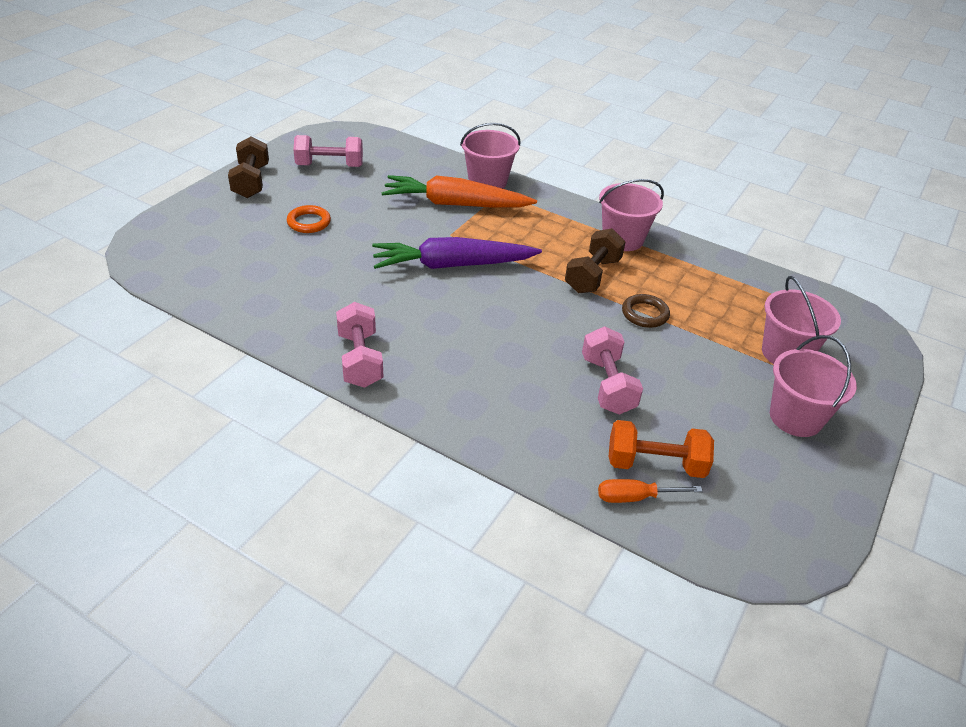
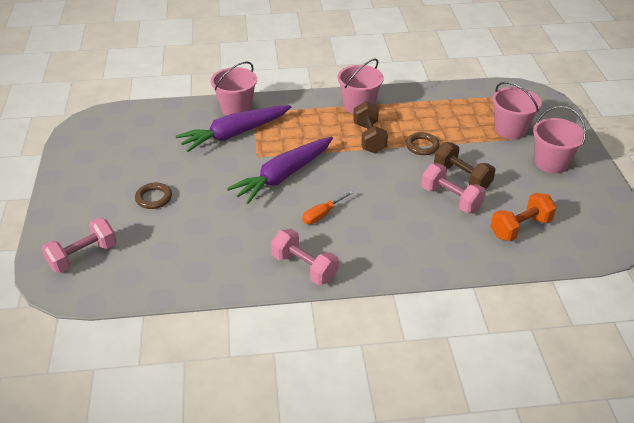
camera: 35 degrees left, 0 degrees up
brown dumbbell [228,136,269,198] -> brown dumbbell moved to [434,142,495,190]
orange ring [287,205,331,233] -> brown ring [135,183,172,209]
pink dumbbell [293,135,363,167] -> pink dumbbell moved to [42,218,117,273]
orange carrot [381,175,537,208] -> purple carrot [176,105,291,152]
orange screwdriver [598,479,703,503] -> orange screwdriver moved to [302,191,353,224]

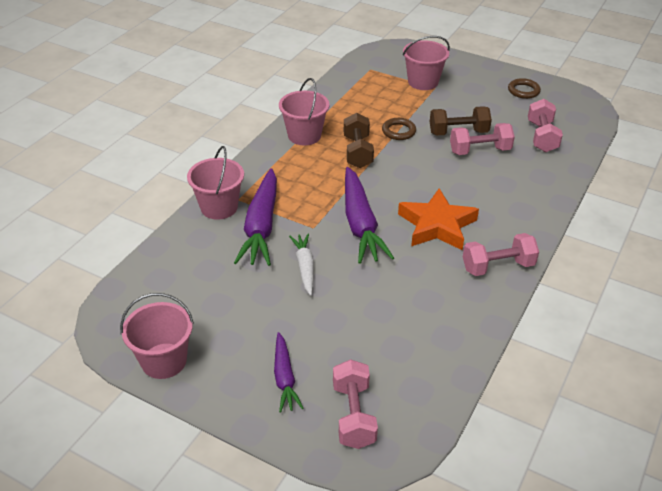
camera: 55 degrees left, 0 degrees up
brown ring [135,183,172,209] -> brown ring moved to [508,78,541,99]
orange screwdriver [302,191,353,224] -> orange star [398,188,479,250]
brown dumbbell [353,101,388,153] -> brown dumbbell turned 60 degrees clockwise [344,113,374,168]
orange dumbbell [491,193,556,241] -> pink dumbbell [528,99,563,152]
pink bucket [533,106,586,173] -> pink bucket moved to [120,293,194,379]
none -> purple carrot [274,332,304,413]
none -> white carrot [289,234,314,296]

